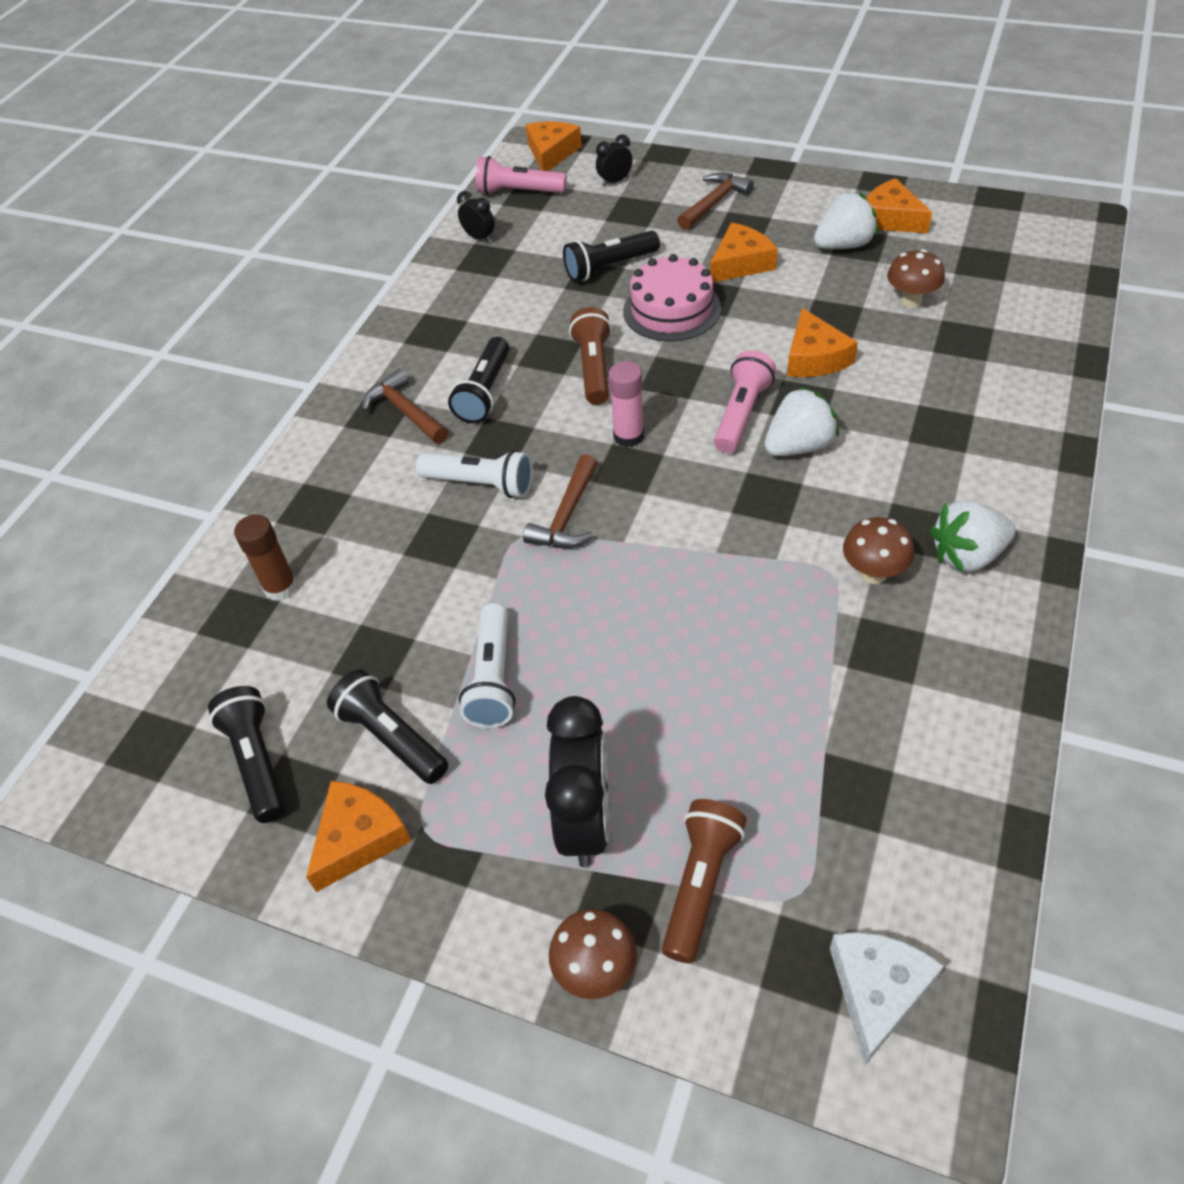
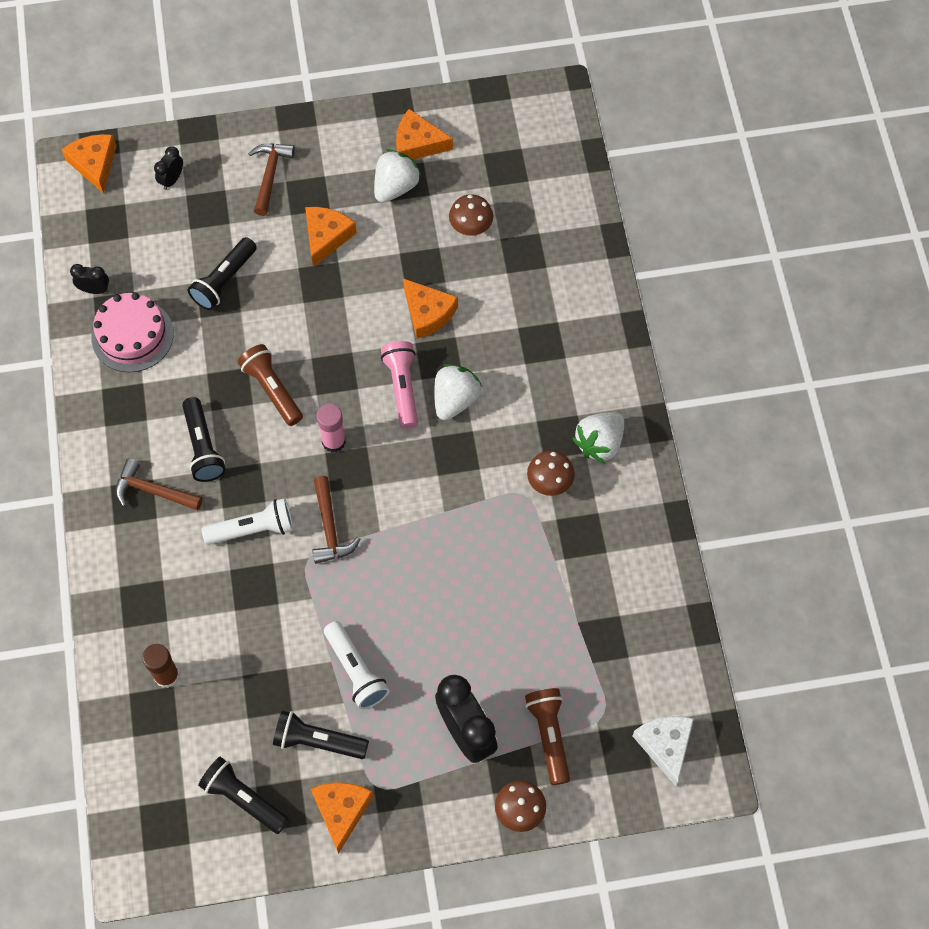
camera: 35 degrees left, 15 degrees up
pink flashlight [475,156,567,195] -> none
pink cake [623,254,721,342] -> pink cake moved to [92,293,174,372]

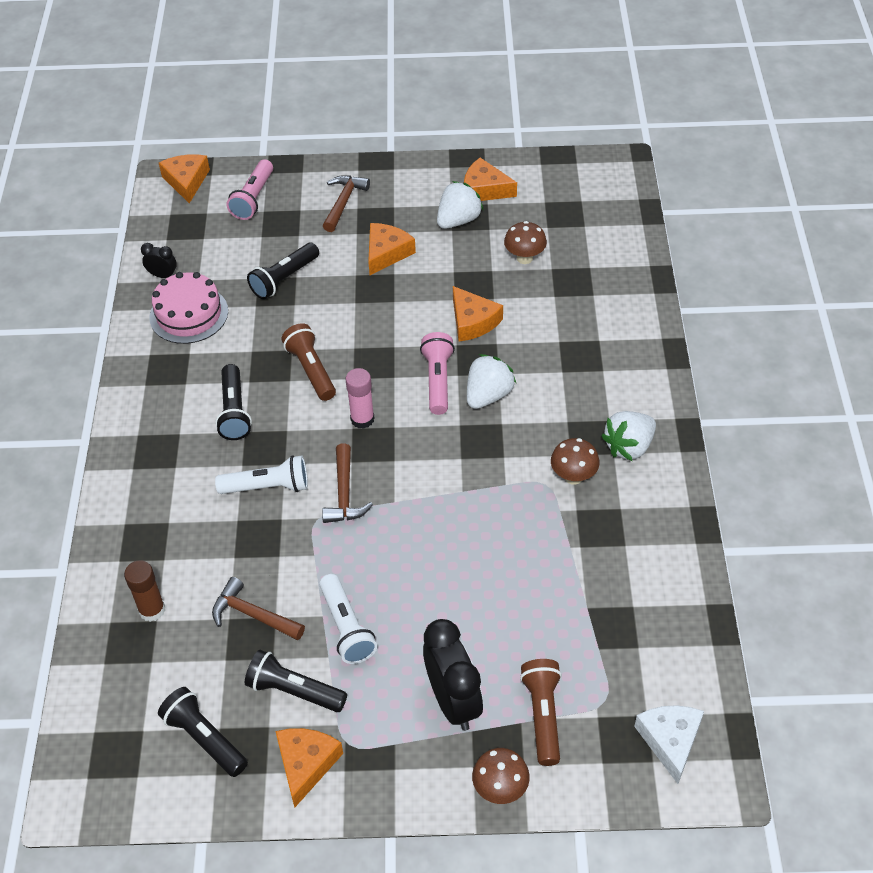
camera: 10 degrees right, 15 degrees down
brown hammer [115,458,203,510] -> brown hammer moved to [212,577,305,640]
black clock [154,146,183,190] -> pink flashlight [227,159,273,220]

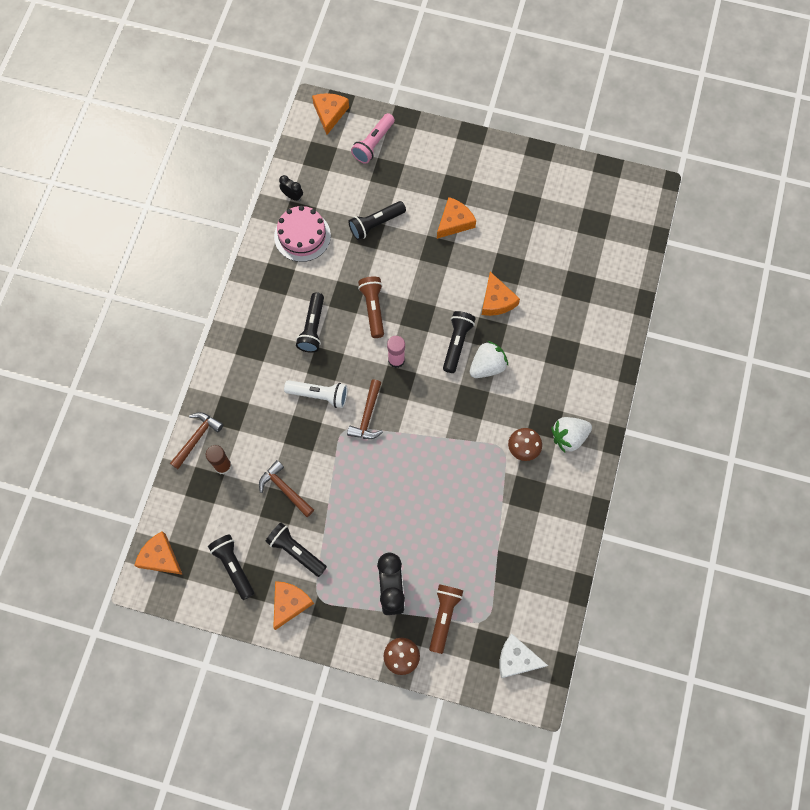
camera: 15 degrees right, 20 degrees up
white flashlight [319,574,377,664] -> none
brown hammer [323,175,370,232] -> brown hammer moved to [170,412,223,469]
pink flashlight [420,332,455,415] -> black flashlight [443,311,476,373]
white strawberry [437,181,484,229] -> none
orange cheese [464,158,517,201] -> orange cheese moved to [134,531,183,575]
brown mushroom [504,221,547,264] -> none
white cheese [634,705,704,784] -> white cheese turned 90 degrees counterclockwise [499,634,548,678]

